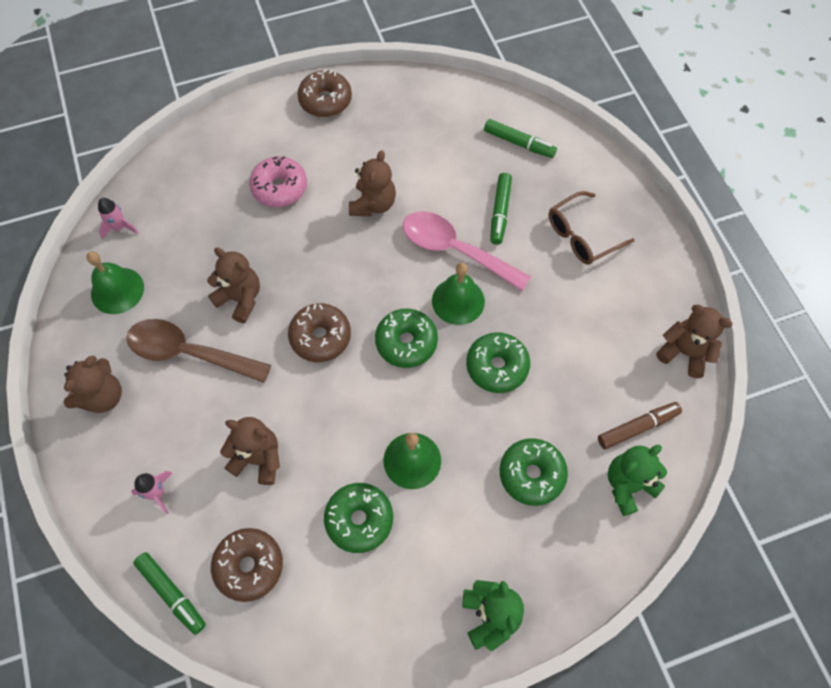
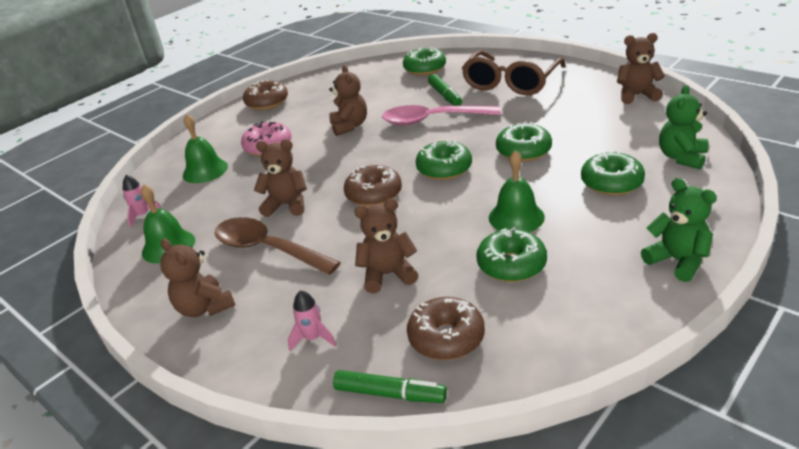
camera: 25 degrees left, 30 degrees down
brown teddy bear [64,356,122,413] -> brown teddy bear turned 135 degrees clockwise [160,239,235,317]
brown spoon [126,319,271,383] -> brown spoon turned 45 degrees clockwise [215,217,341,275]
green bell [432,263,485,325] -> green bell moved to [183,114,228,183]
green marker [484,119,557,158] -> green donut [403,47,446,76]
brown glasses [549,191,635,265] -> brown glasses [462,50,566,95], size x1.53
brown marker [598,402,682,450] -> none

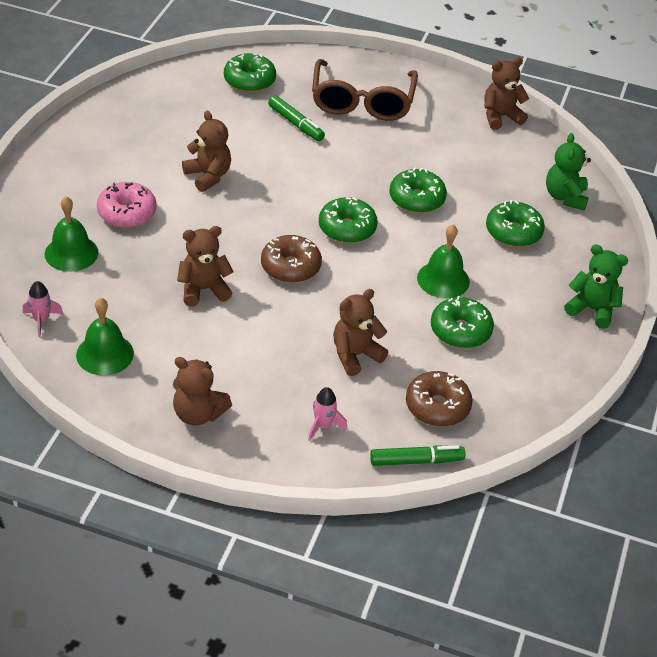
camera: 30 degrees left, 10 degrees up
brown spoon [215,217,341,275] -> none
brown donut [243,80,288,110] -> none
pink spoon [382,105,501,125] -> none

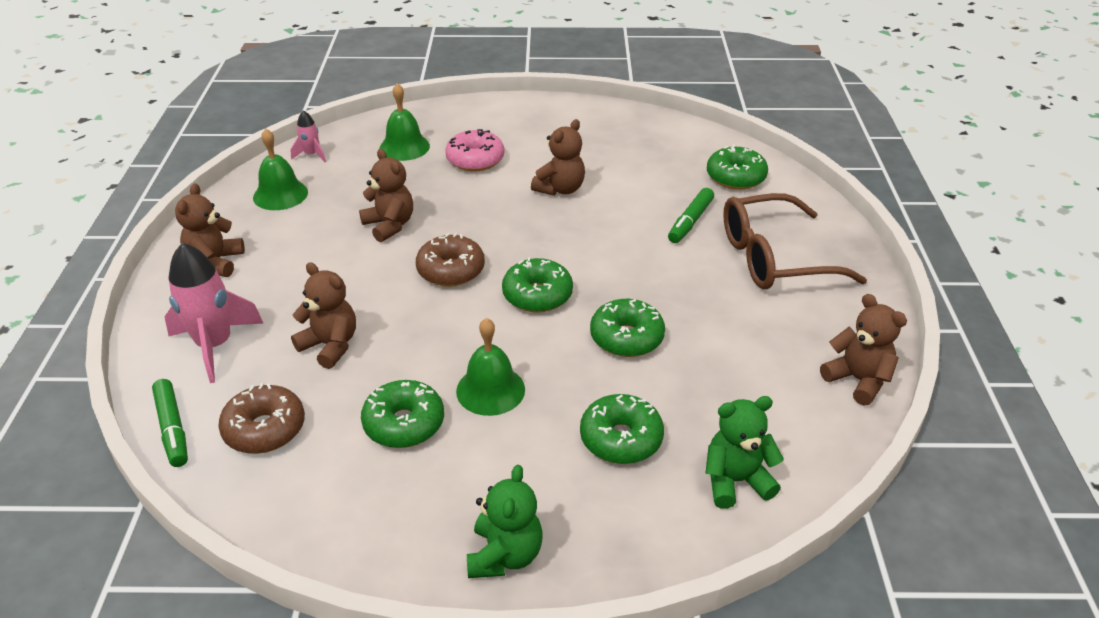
camera: 75 degrees right, 5 degrees down
pink rocket [308,387,347,441] -> pink rocket [165,242,264,383], size x1.99

